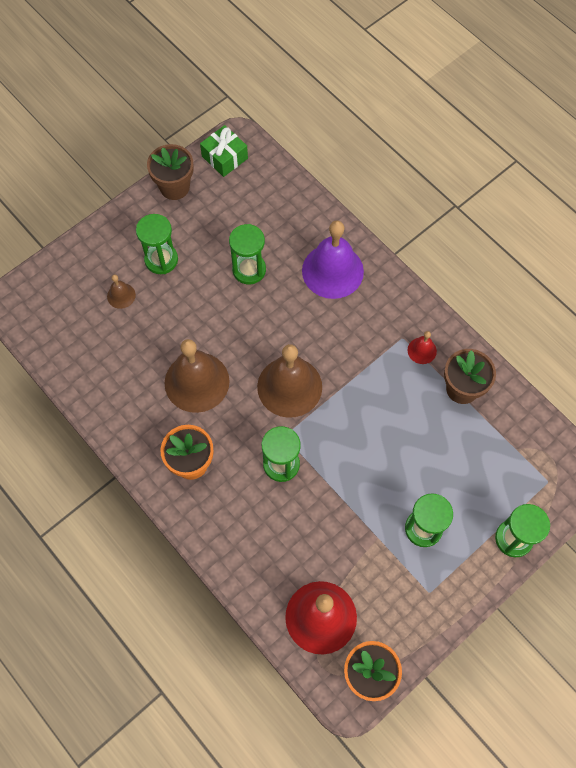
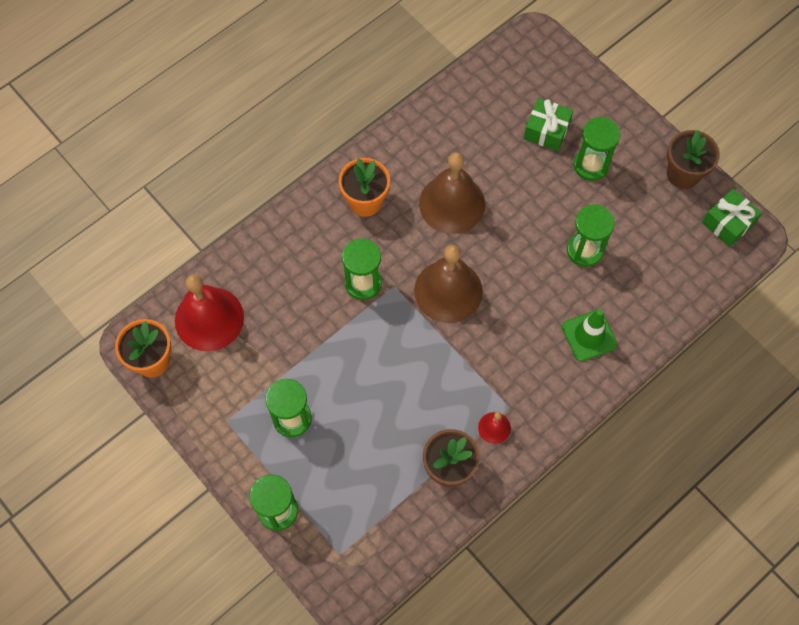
camera: 90 degrees right, 0 degrees up
brown bell [107,275,136,309] -> green gift [524,98,573,151]
purple bell [302,220,364,299] -> green traffic cone [562,309,618,362]

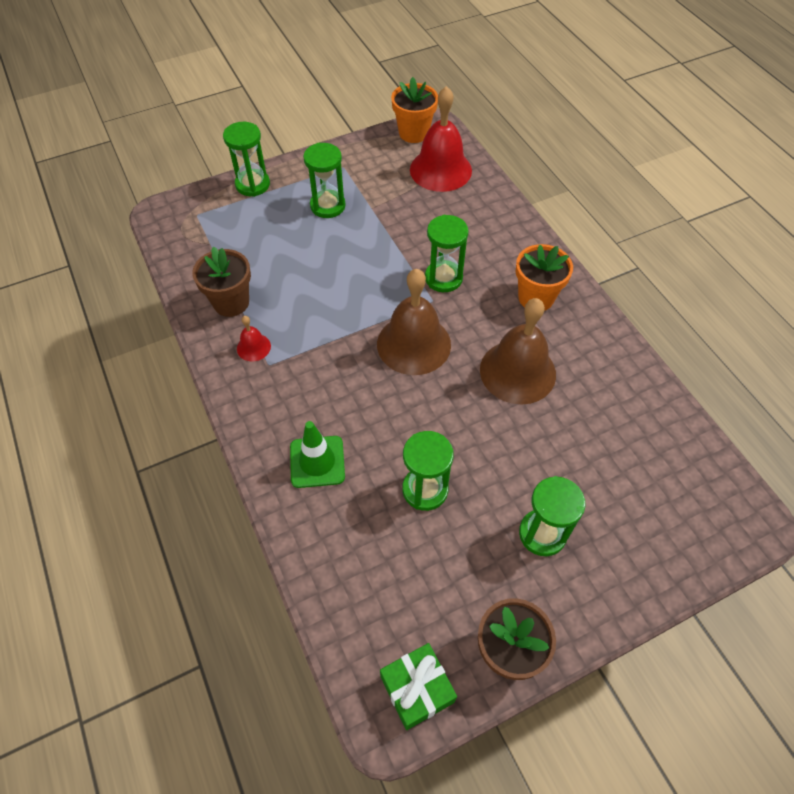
camera: 105 degrees right, 10 degrees down
green gift [524,98,573,151] -> none

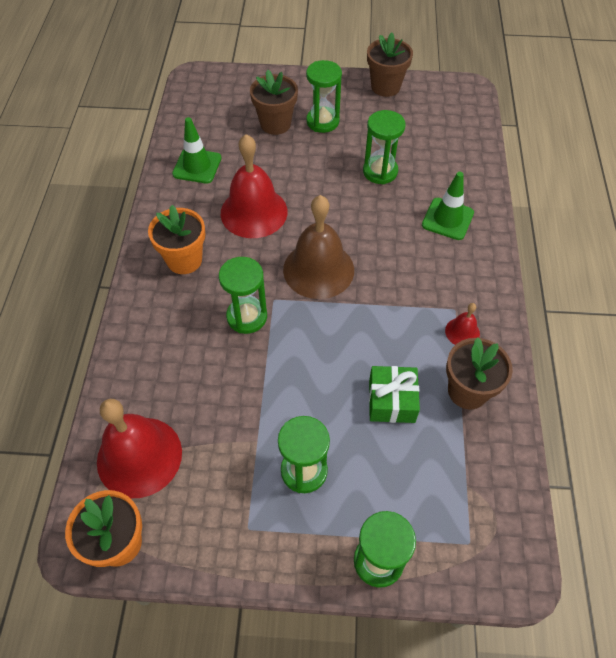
camera: 150 degrees left, 0 degrees up
green gift [380,643,457,730] -> green gift moved to [369,366,420,423]
brown bell [480,298,556,404] -> red bell [221,134,288,238]
none -> green traffic cone [172,117,221,184]
none -> brown flower pot [250,70,298,135]

